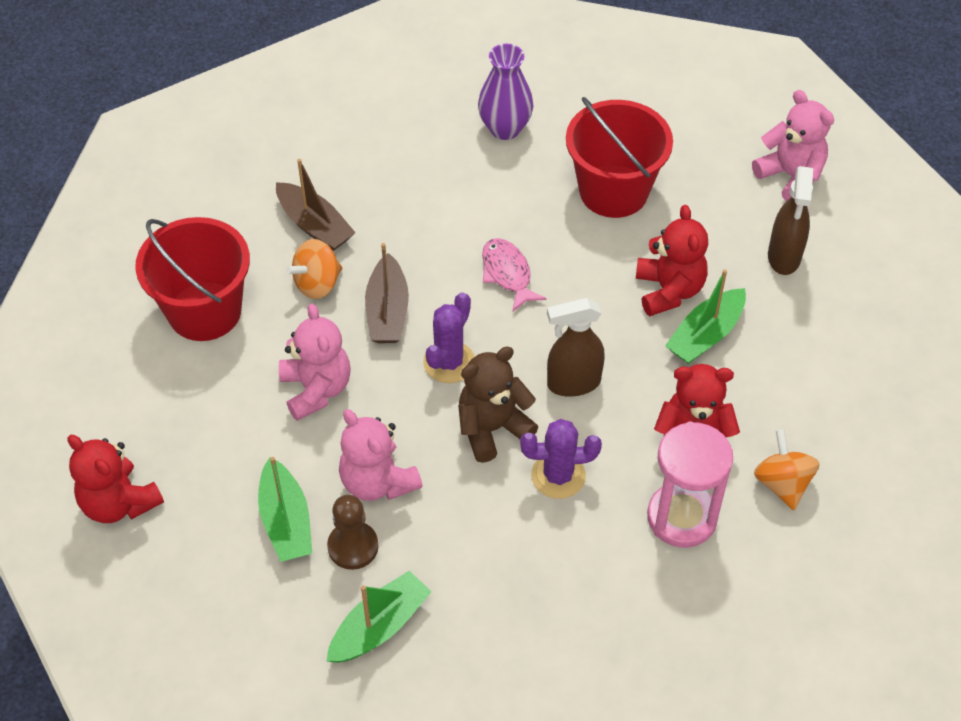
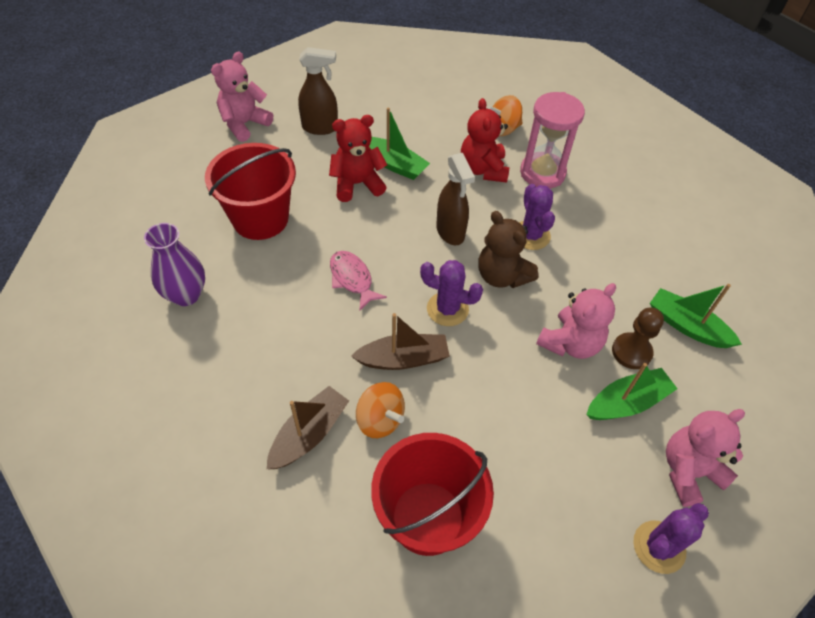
camera: 100 degrees left, 0 degrees up
red teddy bear [68,435,164,523] -> purple cactus [633,503,709,574]
pink teddy bear [279,304,351,421] -> pink teddy bear moved to [666,409,745,507]
pink fish [482,238,547,312] -> pink fish turned 90 degrees clockwise [330,251,387,310]

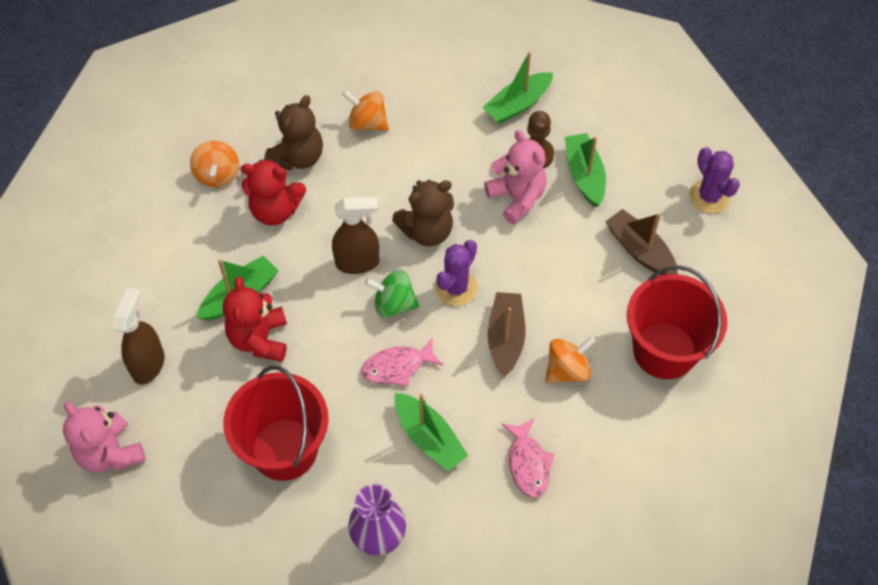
camera: 75 degrees left, 5 degrees up
brown boat [267,386,349,470] -> brown boat moved to [605,209,678,275]
purple cactus [519,184,555,250] -> none
pink hourglass [520,92,585,188] -> brown teddy bear [264,95,323,170]
pink teddy bear [666,409,745,507] -> none
none -> orange spinning top [342,90,389,131]
none -> green spinning top [365,270,420,318]
none -> green boat [394,393,468,471]
none -> pink fish [501,418,555,498]

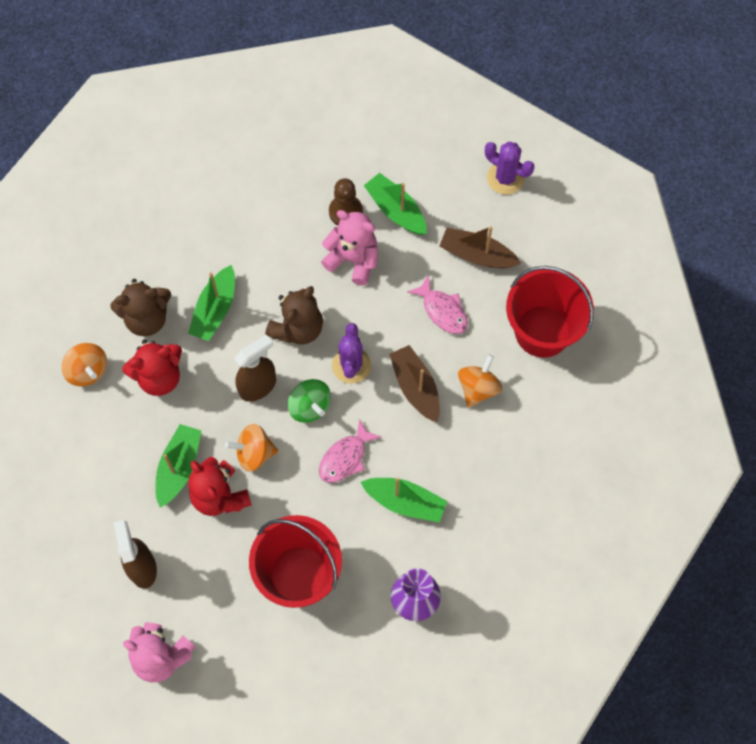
camera: 30 degrees left, 10 degrees up
brown teddy bear [264,95,323,170] -> brown teddy bear turned 75 degrees clockwise [110,279,171,336]
orange spinning top [342,90,389,131] -> orange spinning top moved to [225,424,278,472]
green spinning top [365,270,420,318] -> green spinning top turned 105 degrees counterclockwise [288,379,331,423]
green boat [482,52,553,124] -> green boat moved to [188,265,235,341]
pink fish [501,418,555,498] -> pink fish moved to [407,275,468,334]

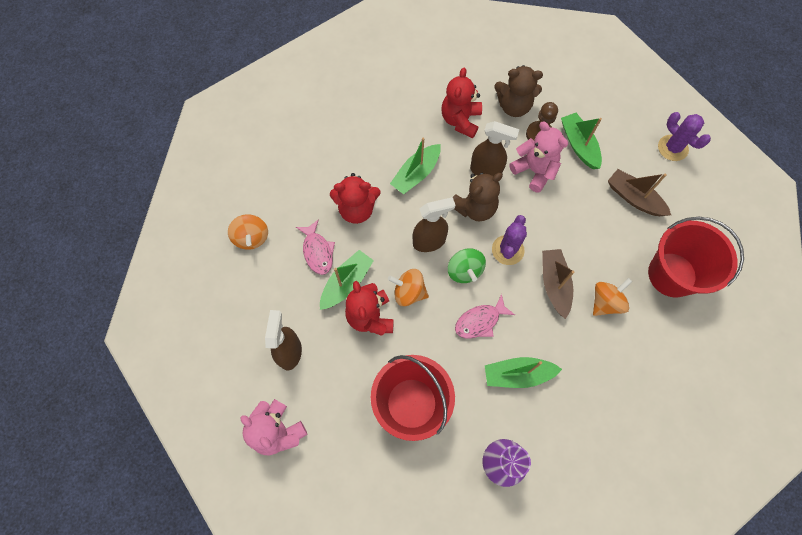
camera: 20 degrees right, 0 degrees up
orange spinning top [62,343,107,386] -> orange spinning top moved to [228,214,268,250]
brown teddy bear [110,279,171,336] -> brown teddy bear moved to [494,65,543,117]
green boat [361,478,447,523] -> green boat turned 135 degrees clockwise [485,357,562,388]
pink fish [407,275,468,334] -> pink fish moved to [296,219,335,275]
none -> red teddy bear [441,68,482,138]
none -> brown spray bottle [470,121,519,176]

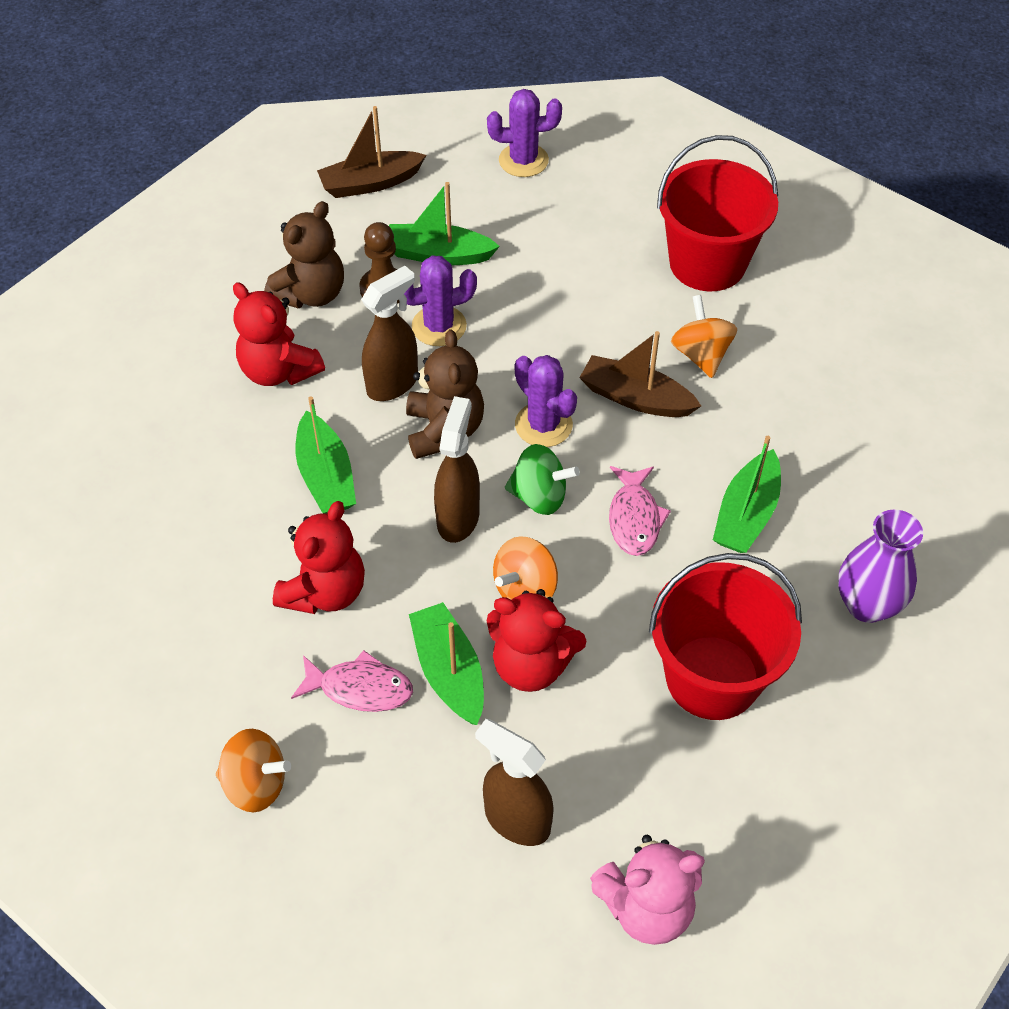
camera: 60 degrees left, 15 degrees down
pink teddy bear [509,122,568,193] -> purple cactus [404,255,477,346]
brown boat [608,169,671,216] -> brown boat moved to [317,106,426,198]

